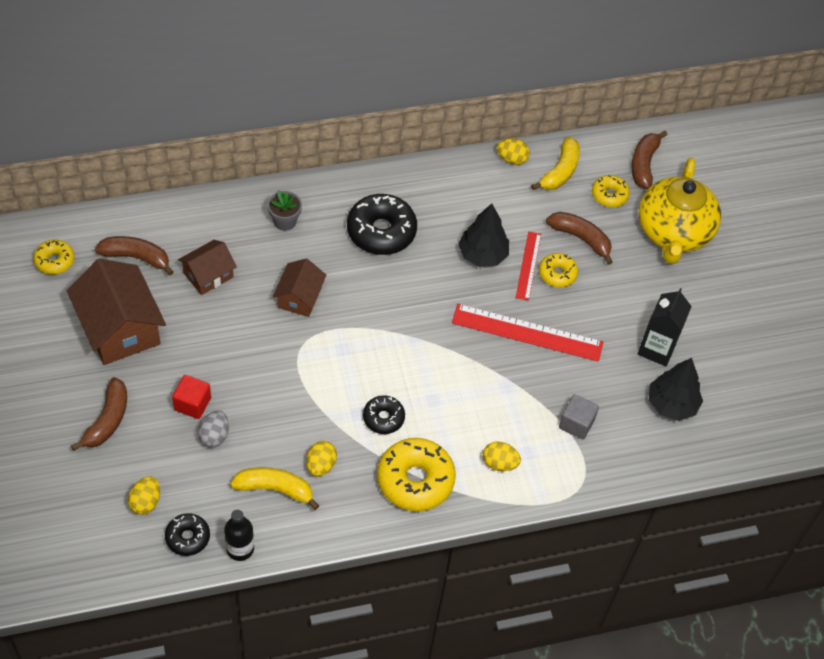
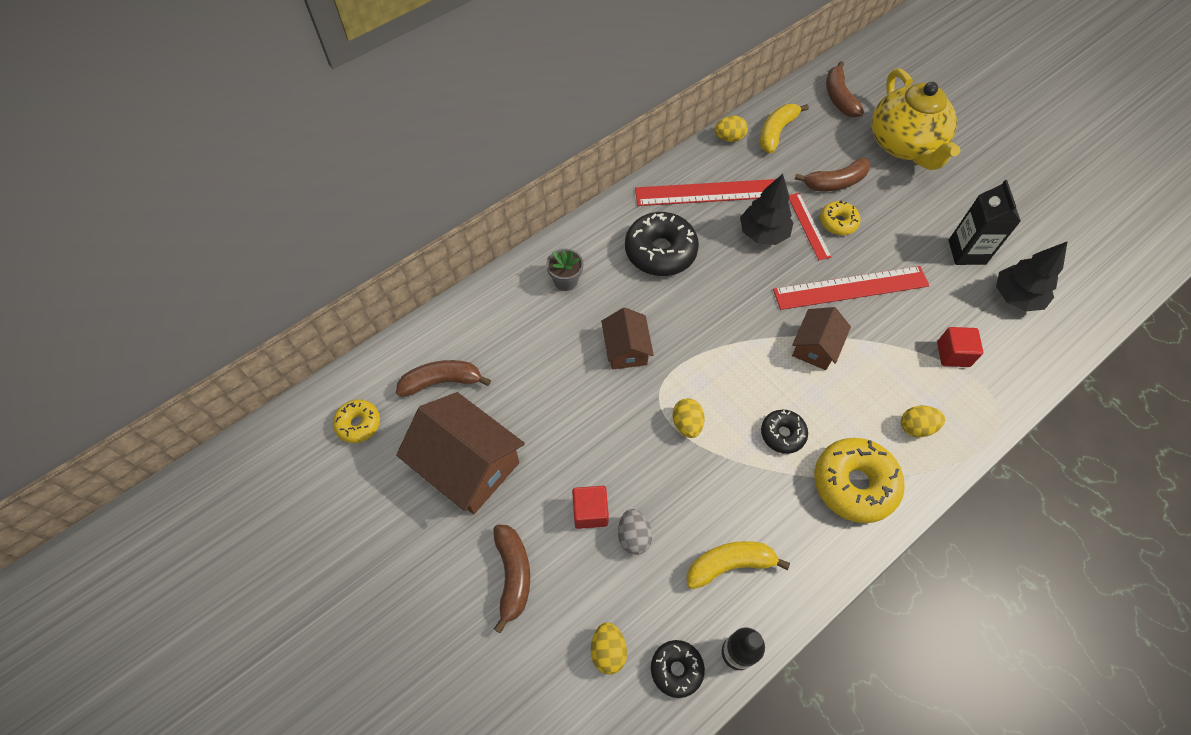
camera: 20 degrees left, 5 degrees up
brown house [178,240,237,295] -> brown house moved to [792,307,851,370]
yellow egg [306,441,337,477] -> yellow egg moved to [673,398,704,438]
yellow banana [531,137,580,190] -> yellow banana turned 150 degrees counterclockwise [760,104,809,153]
brown banana [546,212,613,265] -> brown banana turned 150 degrees clockwise [795,158,871,191]
grey cube [559,394,599,439] -> red cube [937,327,983,367]
yellow donut [592,175,630,207] -> none
none -> red ruler [635,179,776,206]

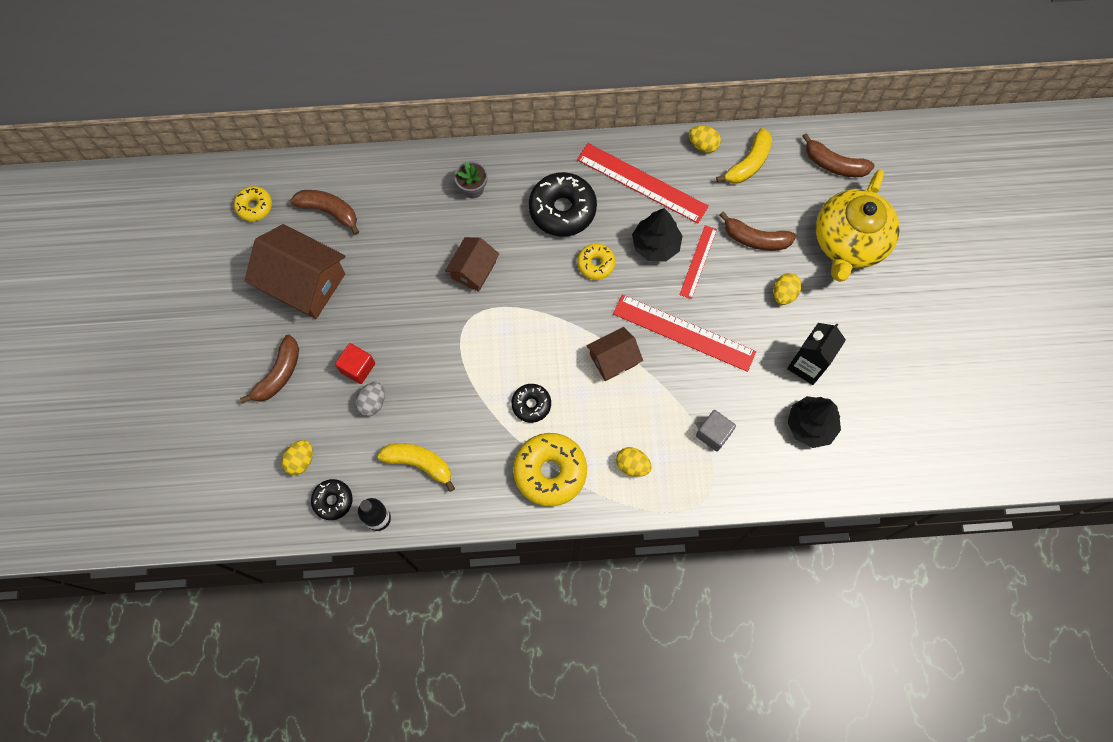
camera: 35 degrees right, 10 degrees up
brown house [396,392,525,514] -> brown house turned 45 degrees counterclockwise [245,224,345,319]
yellow egg [673,398,704,438] -> yellow egg moved to [774,273,802,305]
yellow banana [760,104,809,153] -> yellow banana turned 150 degrees clockwise [716,128,772,184]
yellow donut [820,200,861,235] -> yellow donut moved to [577,243,615,280]
brown banana [826,61,864,117] -> brown banana turned 90 degrees counterclockwise [802,133,875,177]
red cube [937,327,983,367] -> grey cube [696,410,736,451]

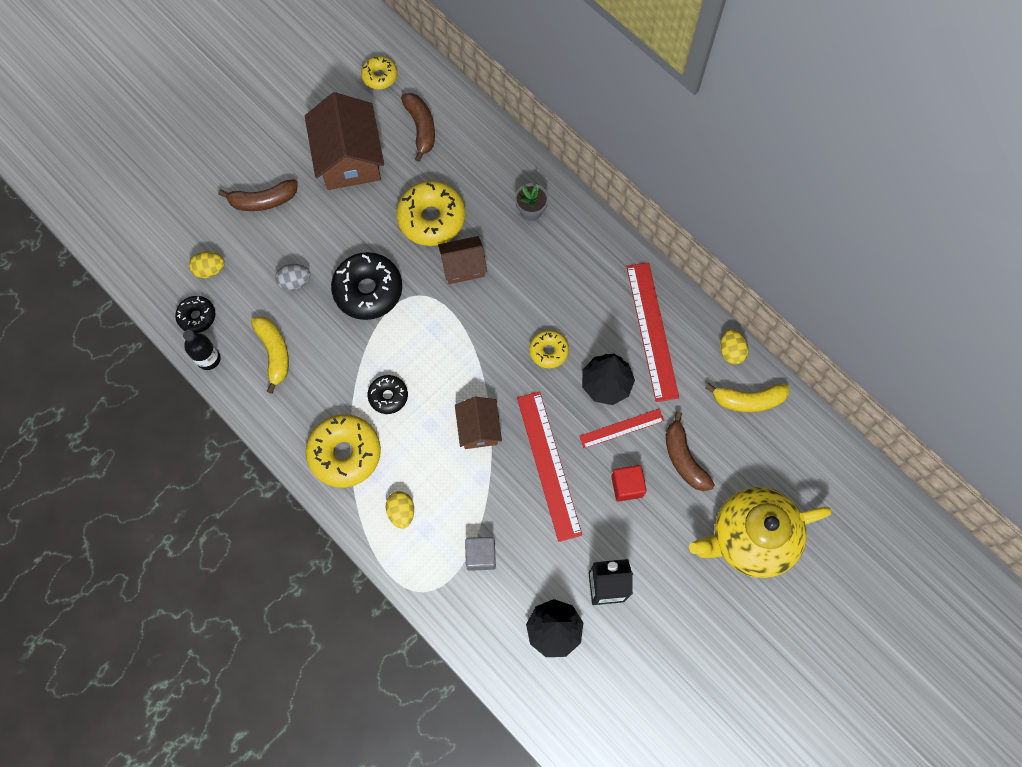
camera: 50 degrees right, 0 degrees up
red cube [335,343,375,384] -> red cube moved to [611,465,647,502]
black donut [529,172,597,237] -> black donut moved to [331,252,402,320]
brown house [586,327,643,381] -> brown house turned 60 degrees clockwise [455,397,502,449]
yellow egg [774,273,802,305] -> none
brown banana [802,133,875,177] -> none
none -> yellow donut [396,181,466,246]

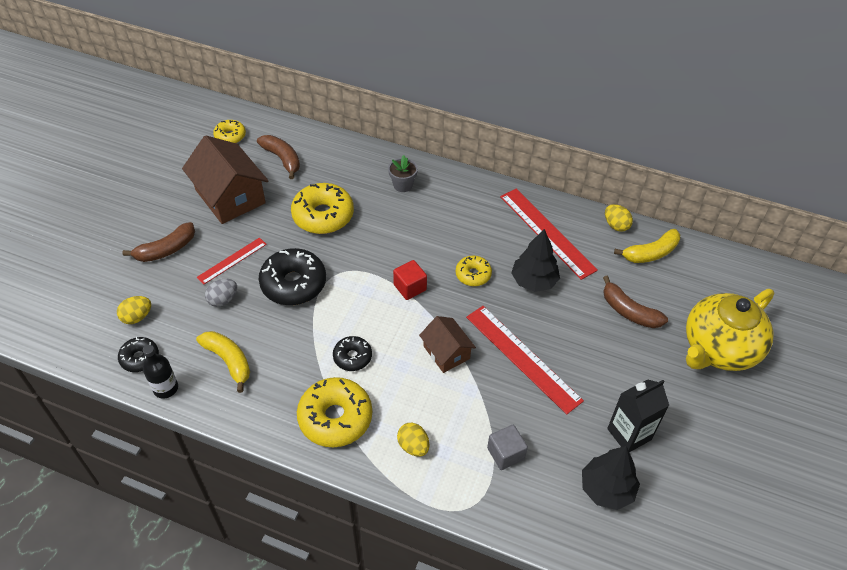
camera: 25 degrees left, 20 degrees down
brown house [438,236,487,284] -> none
red ruler [579,409,664,448] -> red ruler moved to [197,237,267,285]
red cube [611,465,647,502] -> red cube moved to [393,260,427,300]

